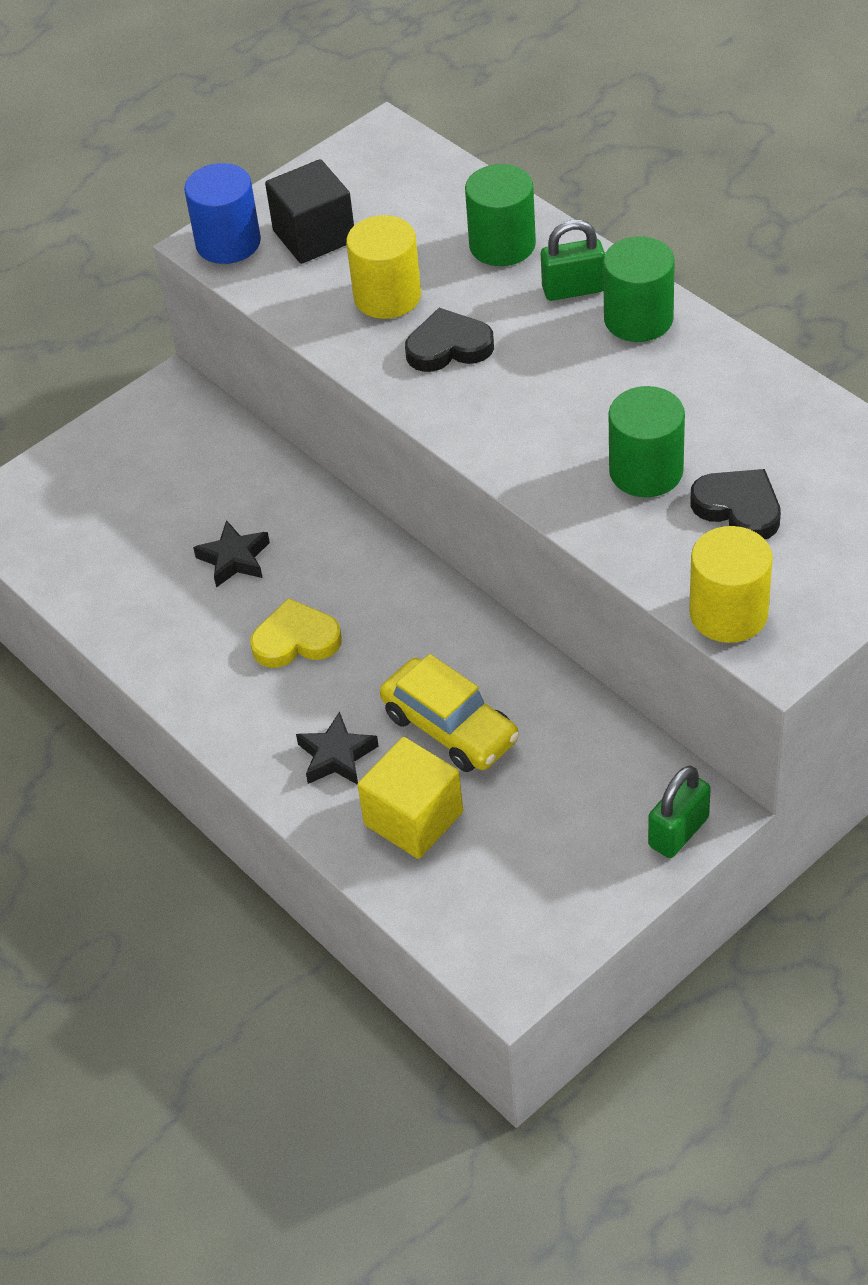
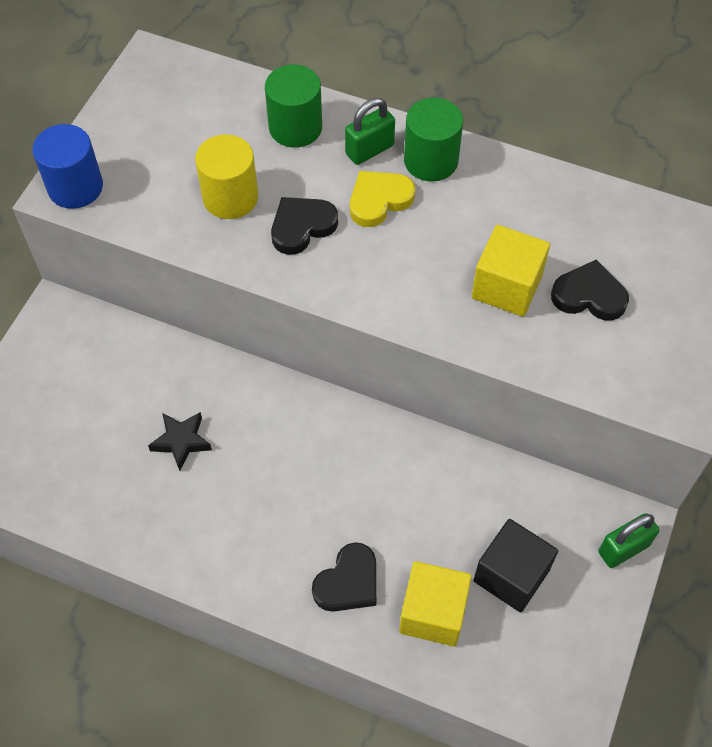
camera: 30 degrees left, 10 degrees up
yellow heart [250,598,342,668] -> yellow heart moved to [350,171,415,227]
black cube [265,159,354,264] -> black cube moved to [473,519,558,612]
black star [296,711,379,784] -> black heart [312,542,376,612]
yellow car [380,654,520,772] -> none
green cylinder [609,386,685,497] -> yellow cube [472,225,550,317]
green padlock [648,766,711,858] -> green padlock turned 45 degrees clockwise [598,513,659,568]
yellow cylinder [689,526,773,643] -> none

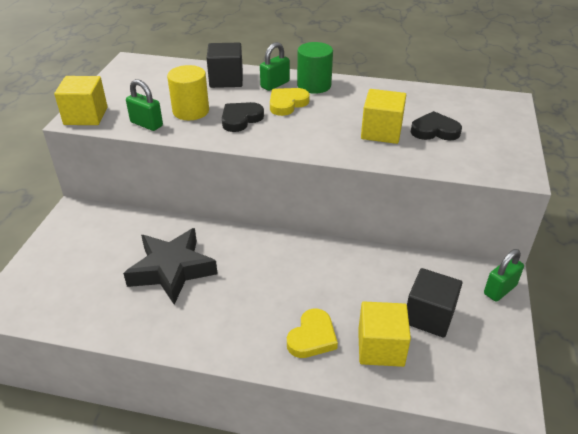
camera: 10 degrees left, 20 degrees down
blue cylinder [32,124,103,209] -> yellow cube [54,76,108,125]
black star [148,412,212,471] -> black star [123,228,218,305], size x1.97
green cylinder [265,64,322,148] -> black cube [207,43,243,88]
black heart [312,542,376,612] -> yellow heart [287,309,338,358]
none -> green padlock [126,79,163,131]

